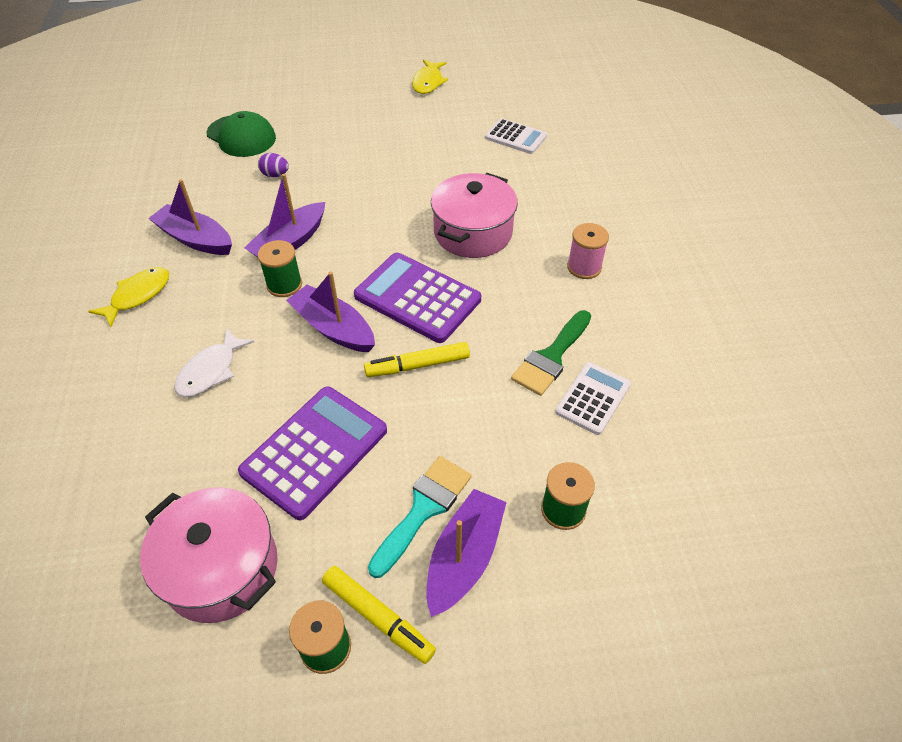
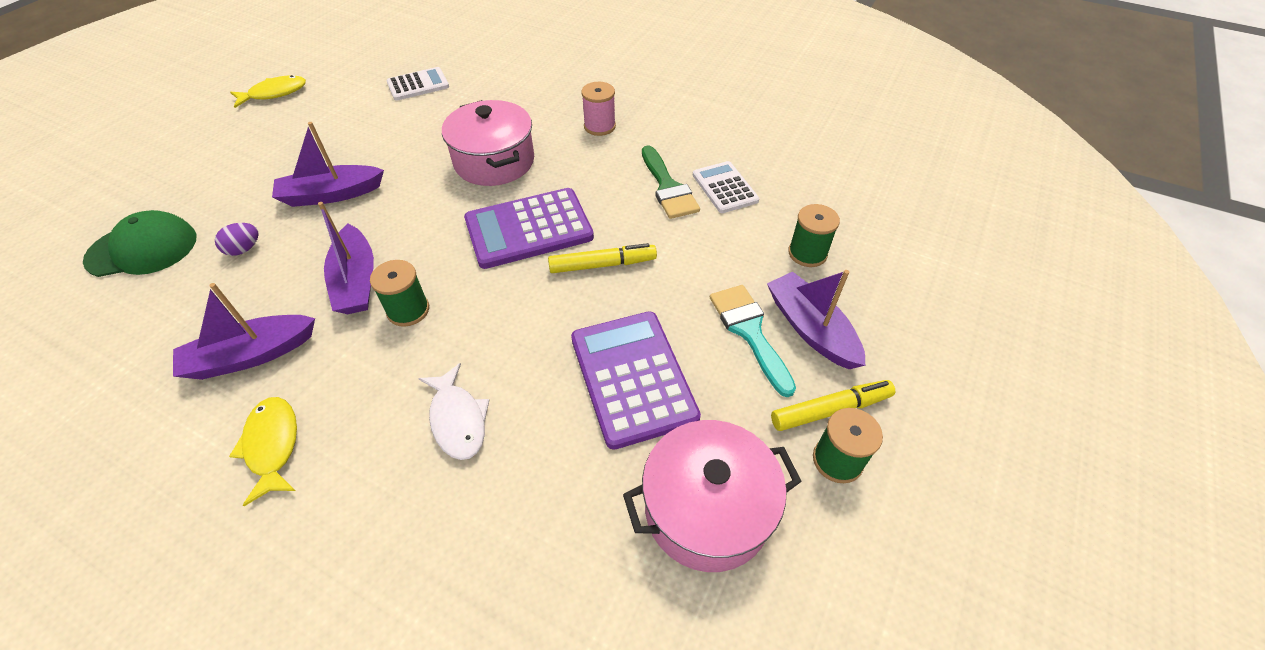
camera: 55 degrees left, 0 degrees up
purple boat [286,271,375,352] -> purple boat moved to [272,122,384,207]
yellow marker [364,342,470,377] -> yellow marker turned 120 degrees counterclockwise [548,243,657,273]
yellow fish [412,60,448,94] -> yellow fish turned 75 degrees counterclockwise [230,75,306,108]

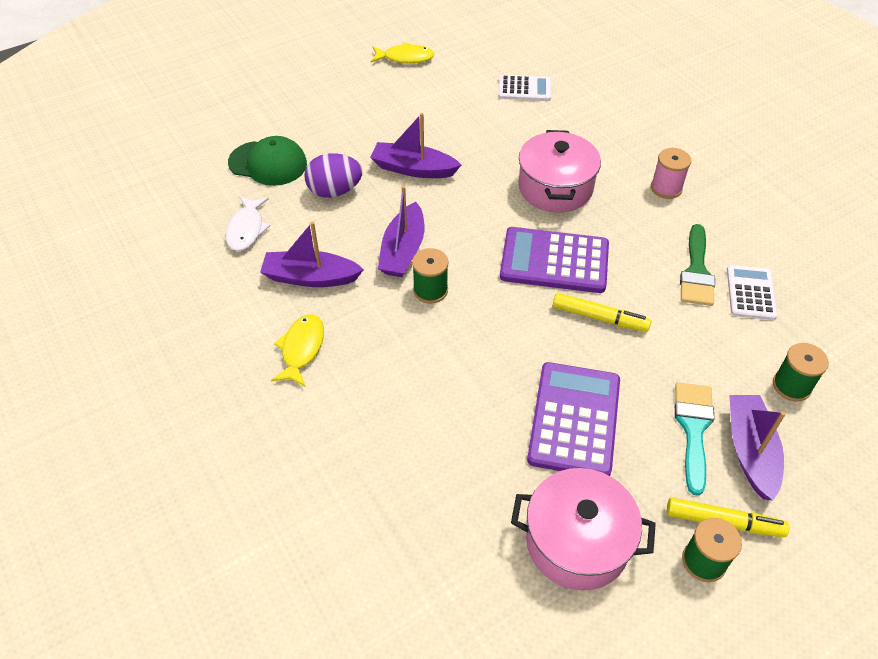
camera: 30 degrees right, 0 degrees up
purple egg [215,223,258,256] -> purple egg [304,153,362,198], size x1.77
white fish [418,363,489,460] -> white fish moved to [225,196,270,251]

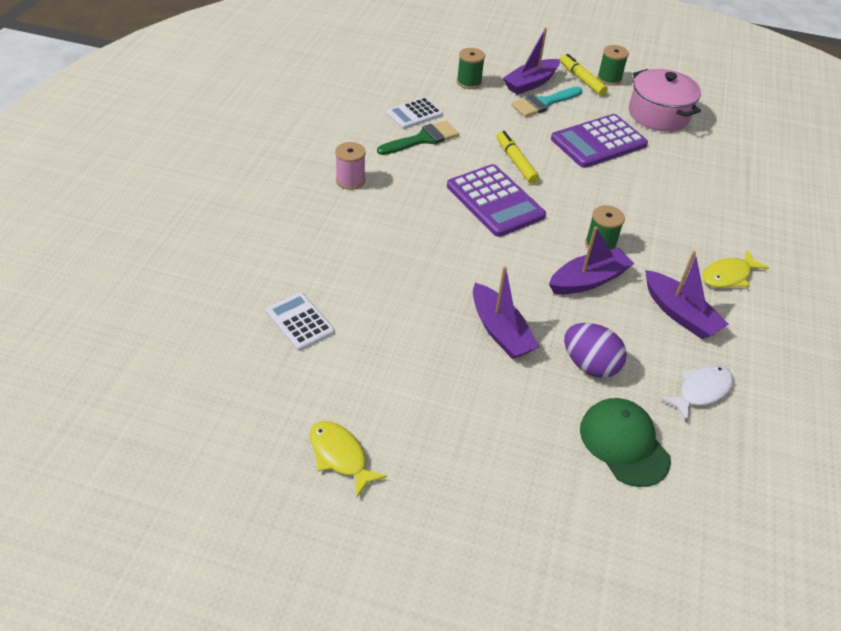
camera: 135 degrees left, 5 degrees down
pink pot [518,130,601,213] -> none

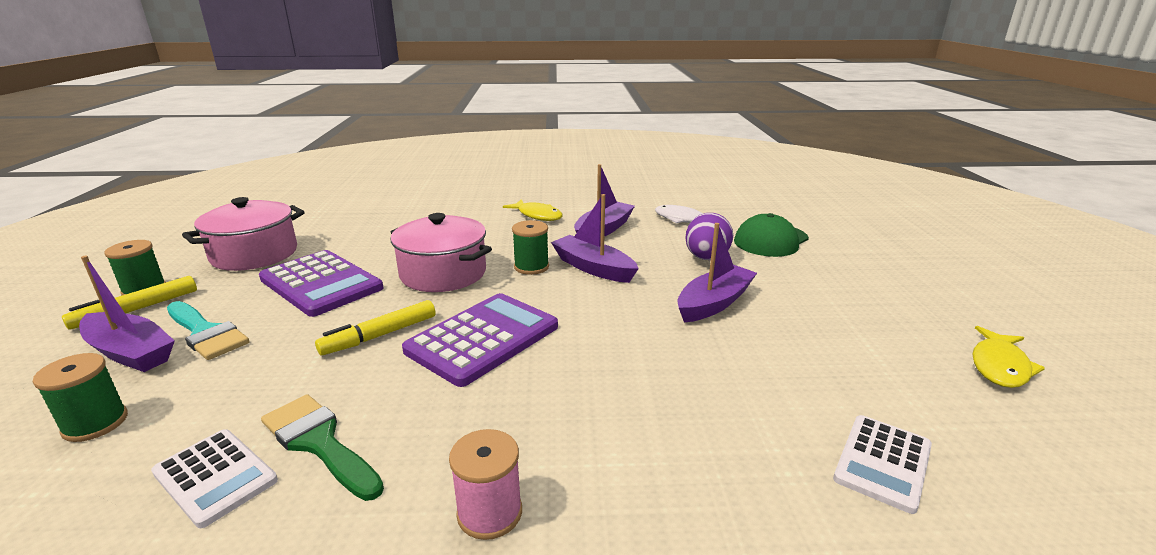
camera: 105 degrees left, 20 degrees down
none -> pink pot [390,213,492,292]

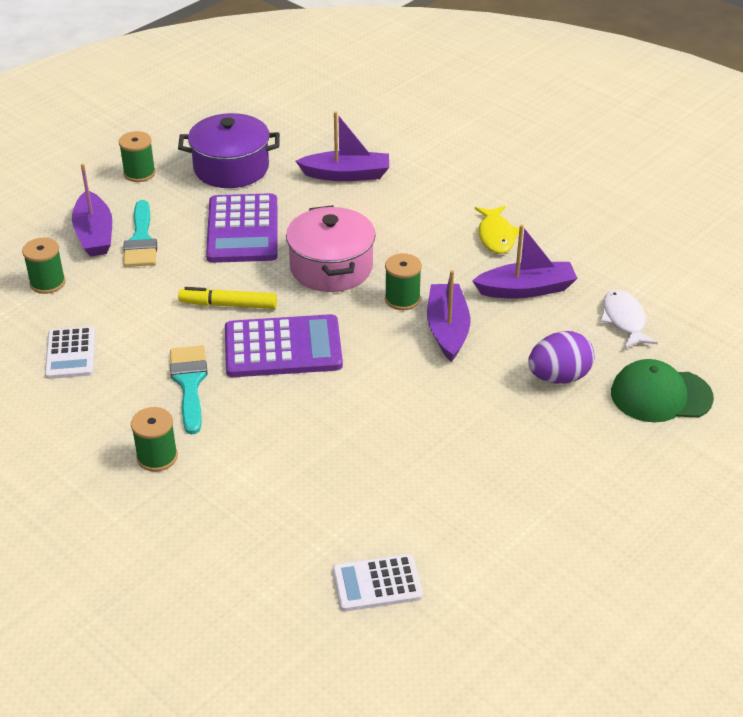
camera: 45 degrees right, 15 degrees up
yellow marker [62,276,197,330] -> none
pink pot [182,197,304,271] -> purple pot [178,113,280,188]
green brush [261,394,384,501] -> none
pink spool [449,429,522,540] -> green spool [131,407,178,472]
purple boat [678,223,757,323] -> purple boat moved to [296,112,389,181]
yellow fish [972,326,1045,388] -> none
none -> turquoise brush [170,346,208,435]

